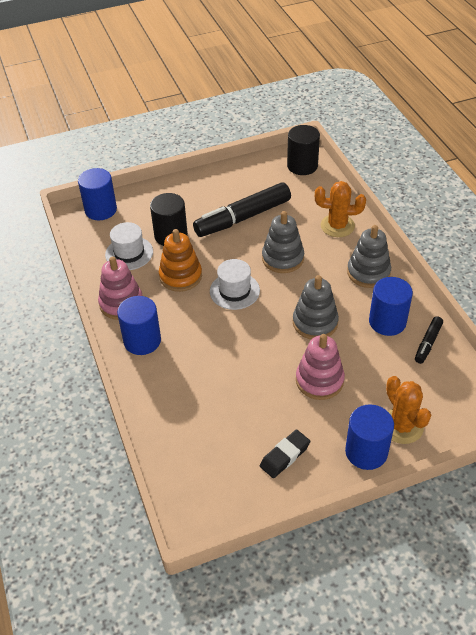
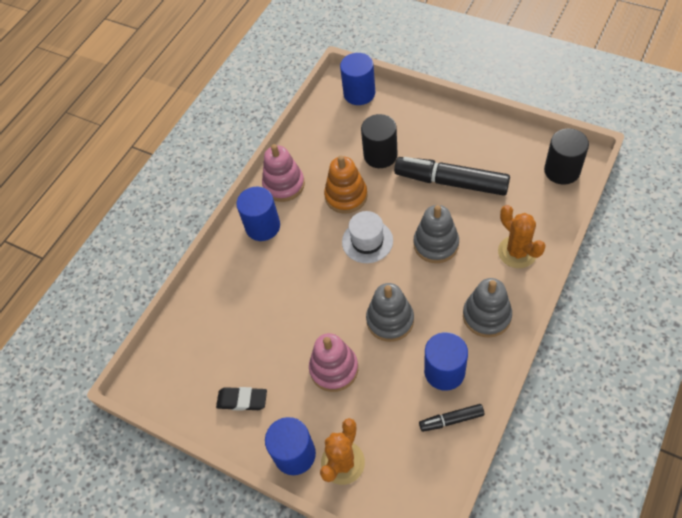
camera: 55 degrees right, 10 degrees up
white hat [105,222,153,270] -> none

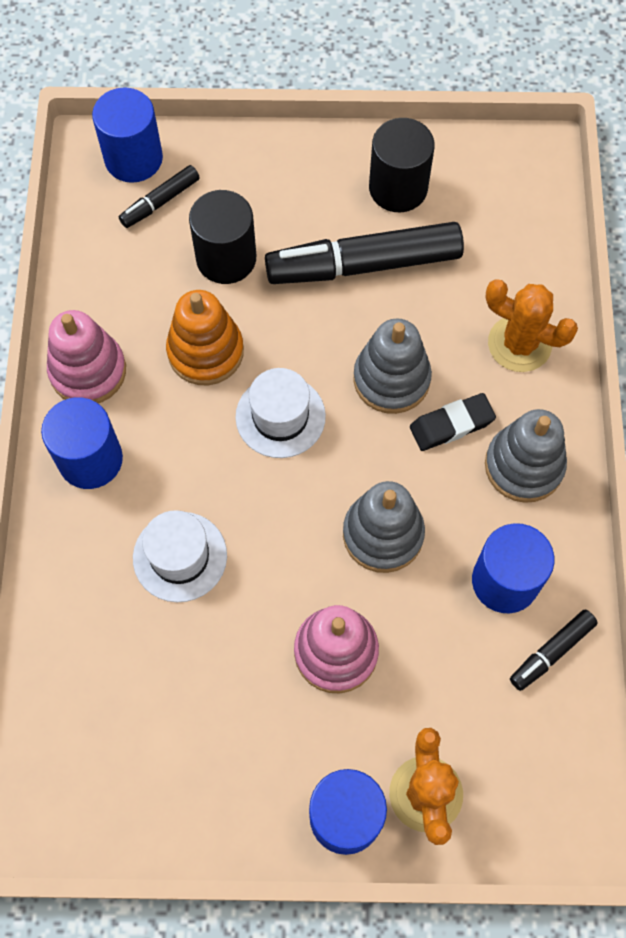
camera: 35 degrees left, 10 degrees up
black eraser [216,387,267,411] -> black eraser moved to [410,393,496,451]
black cylinder [544,128,589,185] -> black cylinder moved to [369,118,435,212]
none -> black marker [119,165,200,228]
none -> white hat [133,510,227,602]

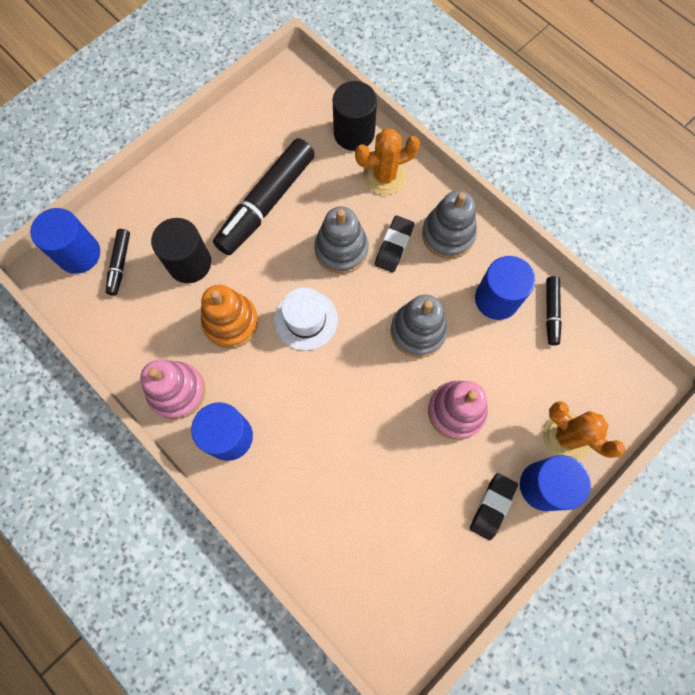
camera: 45 degrees left, 5 degrees up
white hat [133,510,227,602] -> none
black cylinder [369,118,435,212] -> black cylinder moved to [333,81,377,151]
none -> black eraser [470,473,518,540]

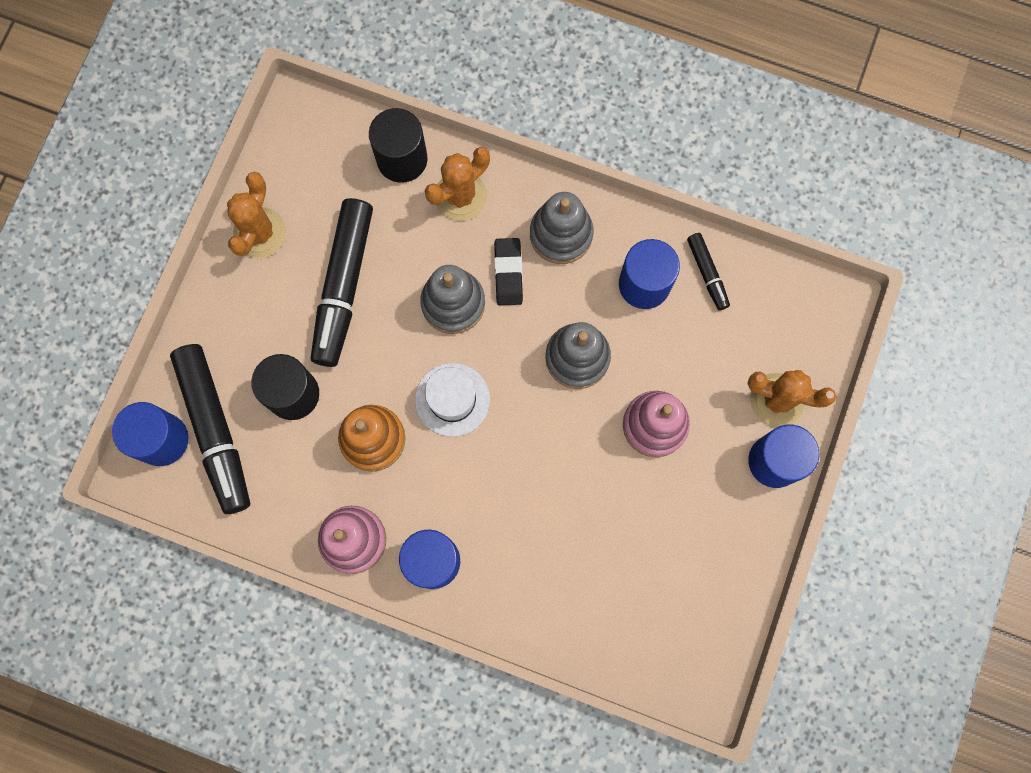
camera: 25 degrees left, 5 degrees up
black marker [106,229,130,296] -> black marker [170,344,250,514], size x2.08
black eraser [470,473,518,540] -> none
none -> orange cactus [227,172,286,258]

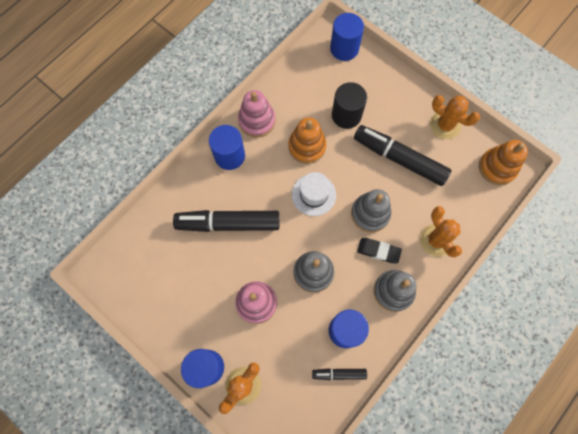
camera: 110 degrees right, 5 degrees down
black marker [170,344,250,514] -> black marker moved to [173,210,279,232]
black cylinder [369,108,428,183] -> none
none -> orange stacking toy [479,140,528,185]

